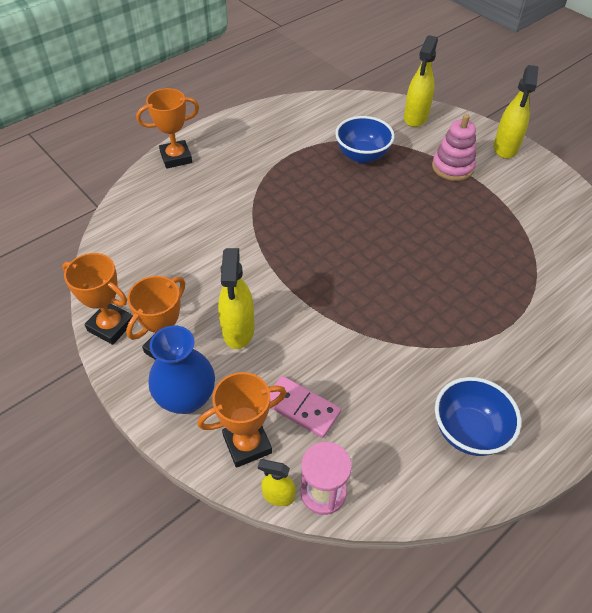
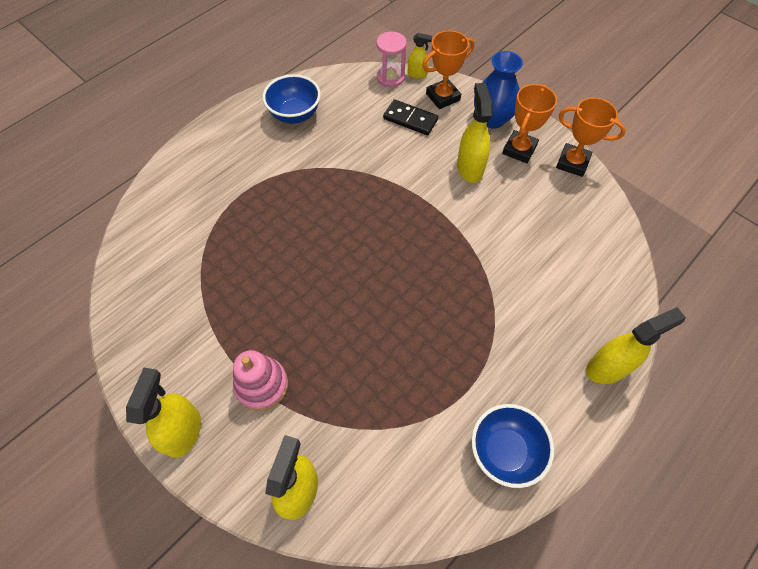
camera: 175 degrees right, 10 degrees up
orange trophy [136,88,199,169] -> yellow spray bottle [586,307,686,384]
pink domino [270,376,341,438] -> black domino [383,99,438,135]
blue bowl [335,116,395,163] -> blue bowl moved to [472,404,554,488]

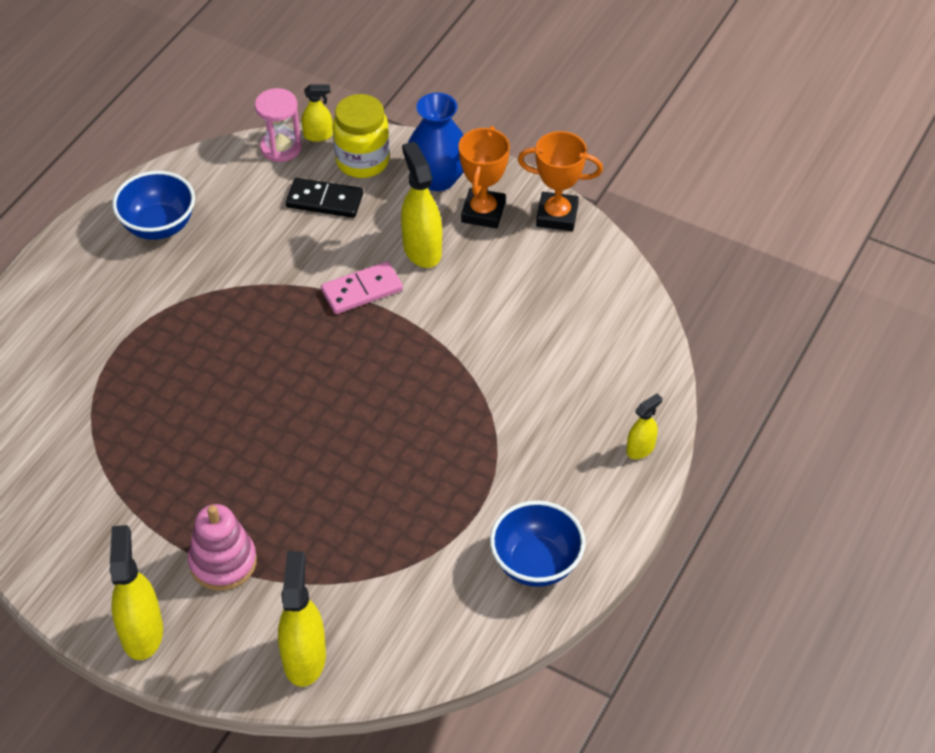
camera: 15 degrees left, 10 degrees down
orange trophy [422,30,475,109] -> yellow jar [333,94,390,178]
yellow spray bottle [586,307,686,384] -> yellow spray bottle [626,393,662,459], size x0.55
none -> pink domino [321,261,403,314]

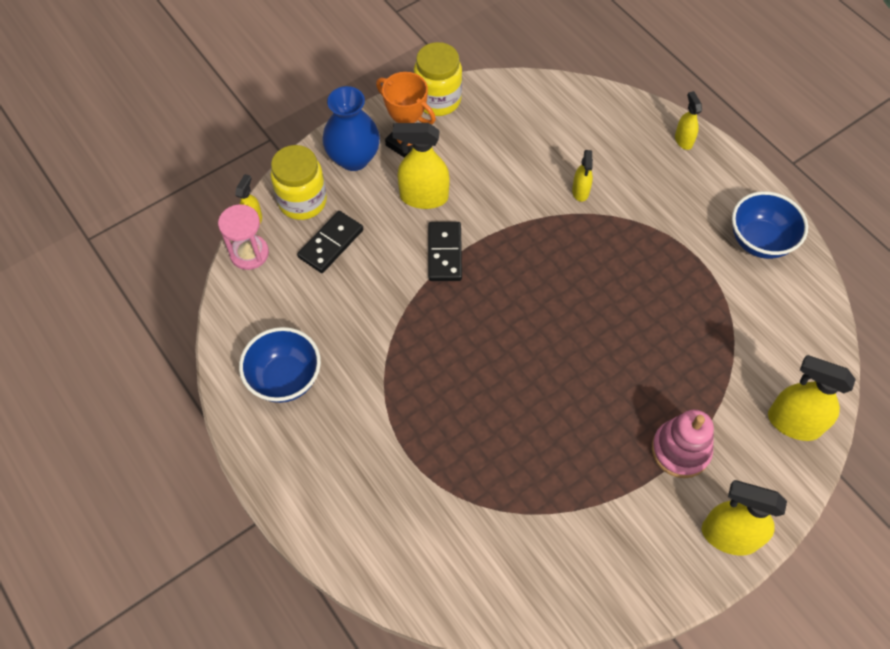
camera: 65 degrees left, 10 degrees up
pink domino [321,261,403,314] -> black domino [428,222,462,281]
orange trophy [518,131,603,231] -> yellow jar [414,42,462,116]
none -> yellow spray bottle [572,150,593,202]

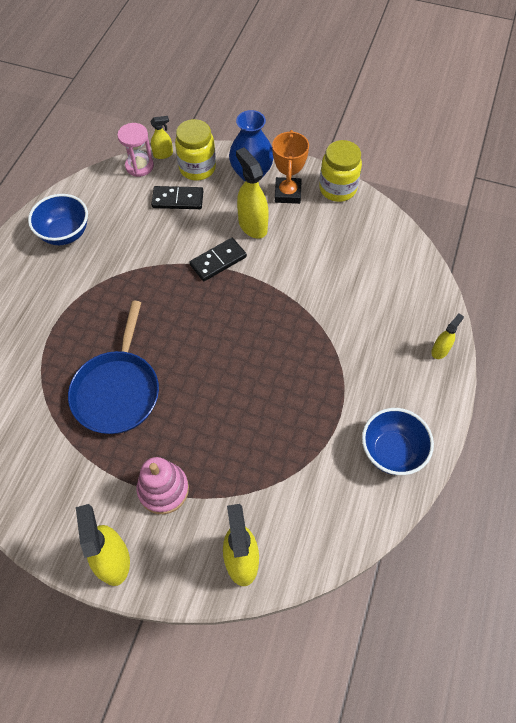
camera: 55 degrees right, 0 degrees up
yellow spray bottle [572,150,593,202] -> none
none -> blue pan [68,301,159,434]

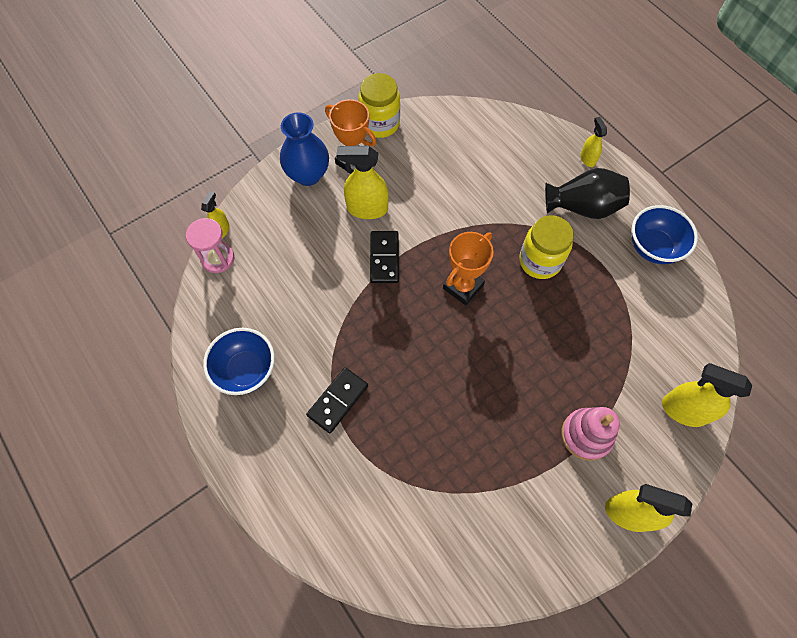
camera: 55 degrees left, 5 degrees up
blue pan [68,301,159,434] -> none
black domino [151,186,203,209] -> black domino moved to [306,367,368,433]
yellow jar [175,119,216,181] -> yellow jar moved to [519,215,574,279]
none -> orange trophy [443,232,494,305]
none -> black vase [545,168,630,219]

